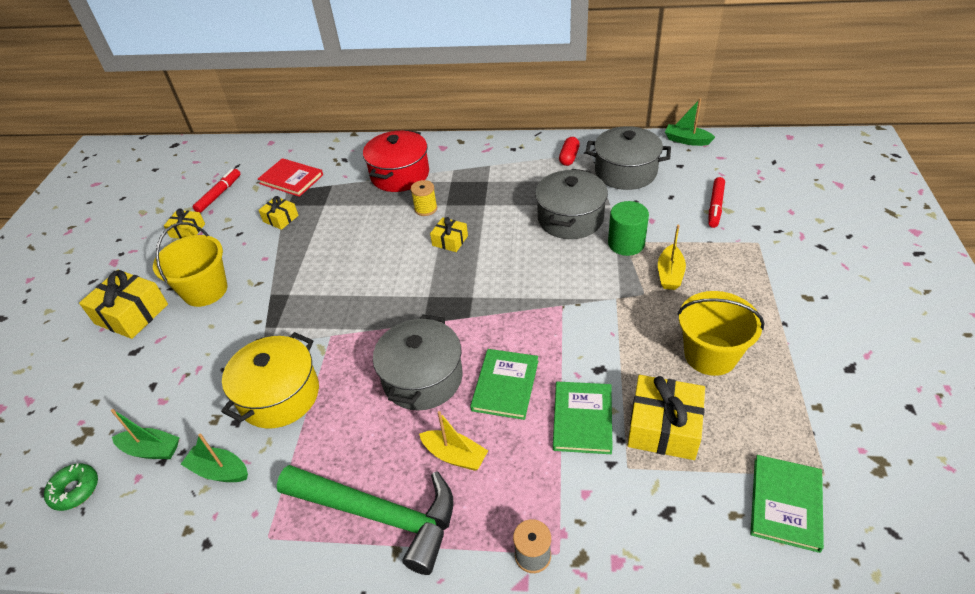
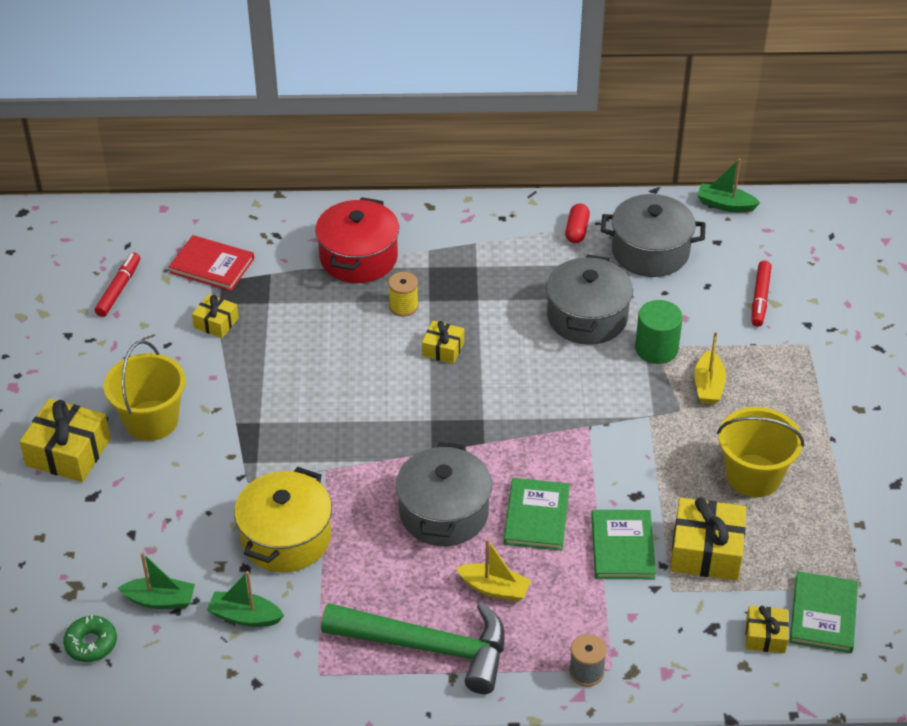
camera: 10 degrees left, 0 degrees up
yellow gift [164,208,205,239] -> yellow gift moved to [746,606,789,653]

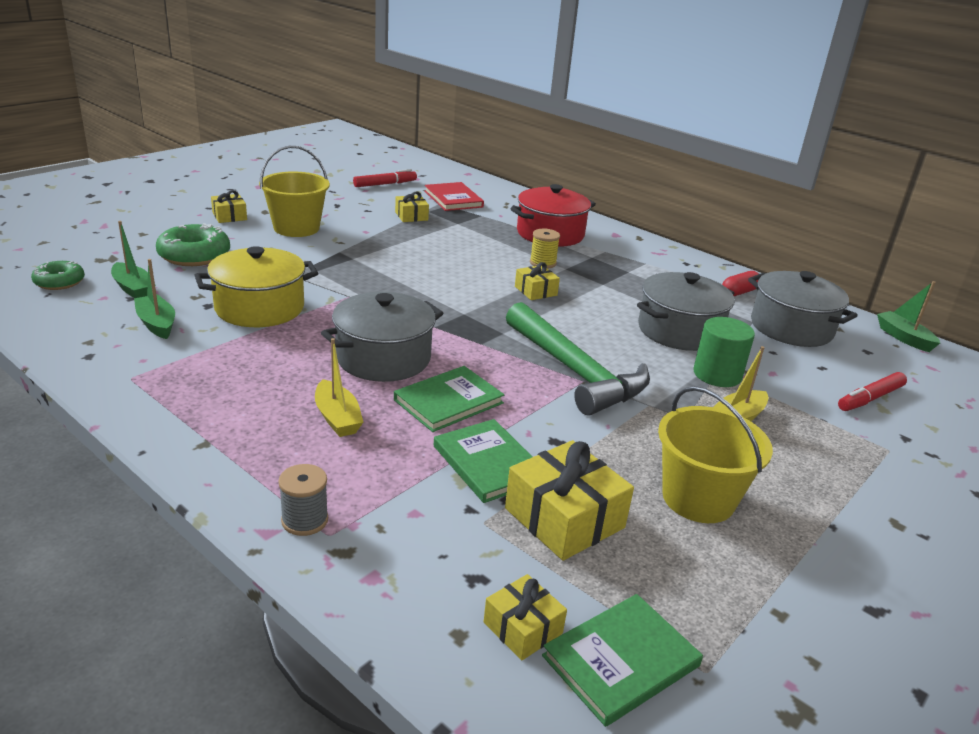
camera: 40 degrees right, 15 degrees down
yellow gift [20,399,111,482] -> yellow gift [211,190,247,223], size x0.56
green hammer [321,602,505,694] -> green hammer moved to [506,302,650,416]
green book [591,510,656,579] -> green book turned 75 degrees counterclockwise [434,419,532,503]
none -> green donut [156,223,230,266]

